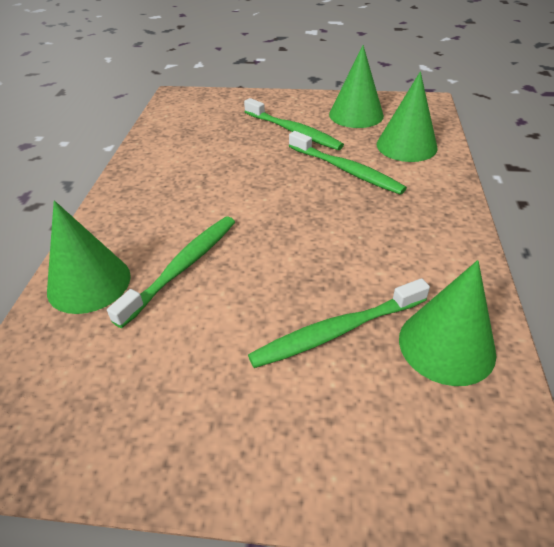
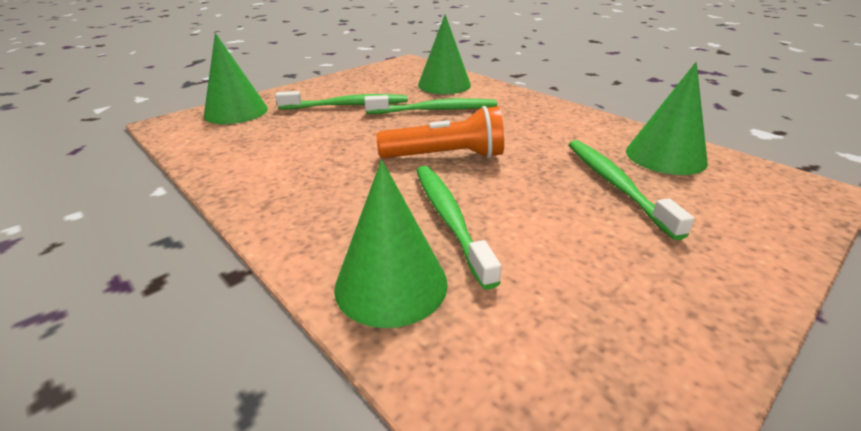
camera: 50 degrees left, 10 degrees down
green toothbrush [248,278,430,368] -> green toothbrush turned 150 degrees clockwise [569,140,695,240]
green cone [329,45,384,128] -> green cone moved to [204,33,268,124]
none -> orange flashlight [377,106,504,158]

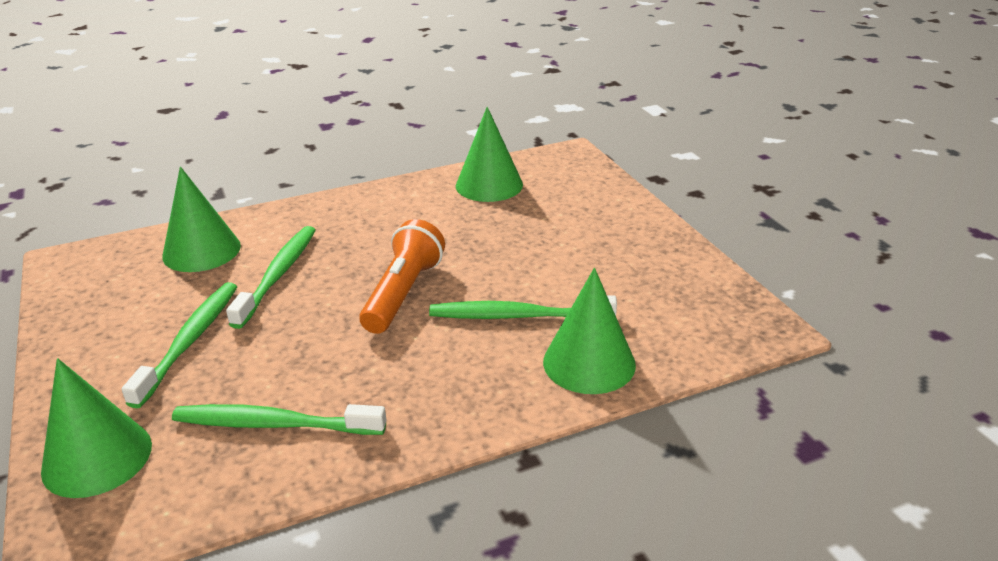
camera: 70 degrees left, 0 degrees up
green toothbrush [569,140,695,240] -> green toothbrush moved to [172,404,386,435]

